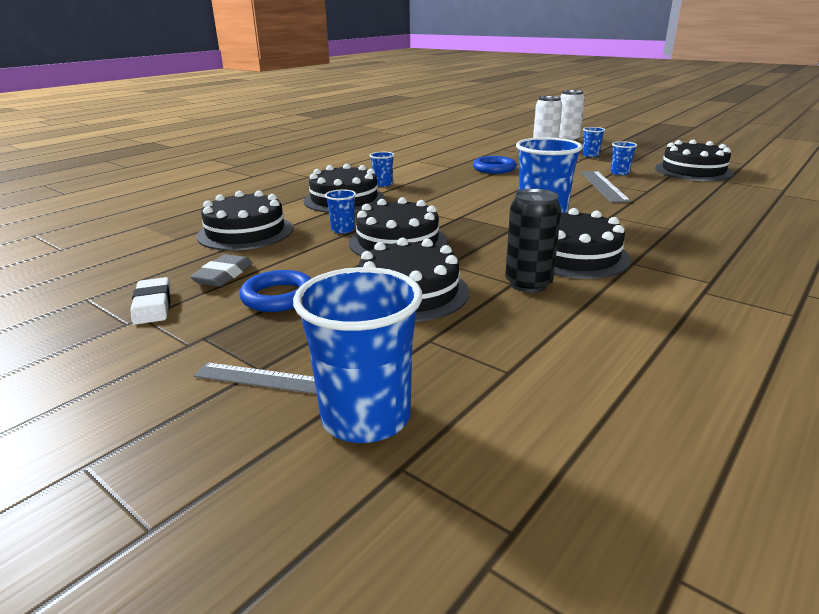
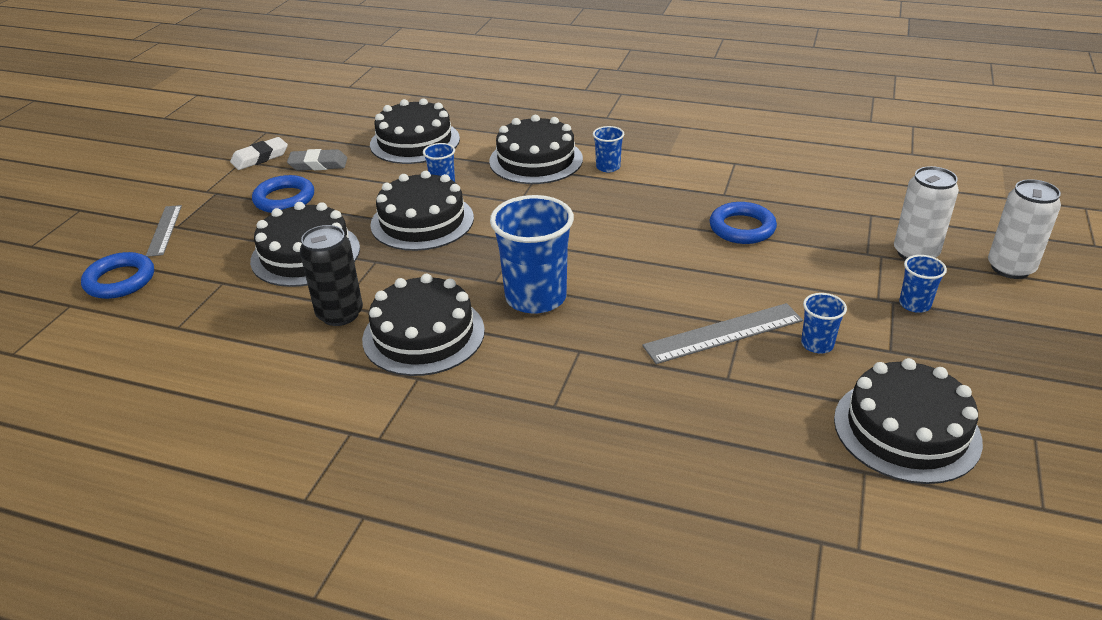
camera: 70 degrees right, 10 degrees up
blue cup [293,267,422,443] -> blue ring [81,252,154,299]

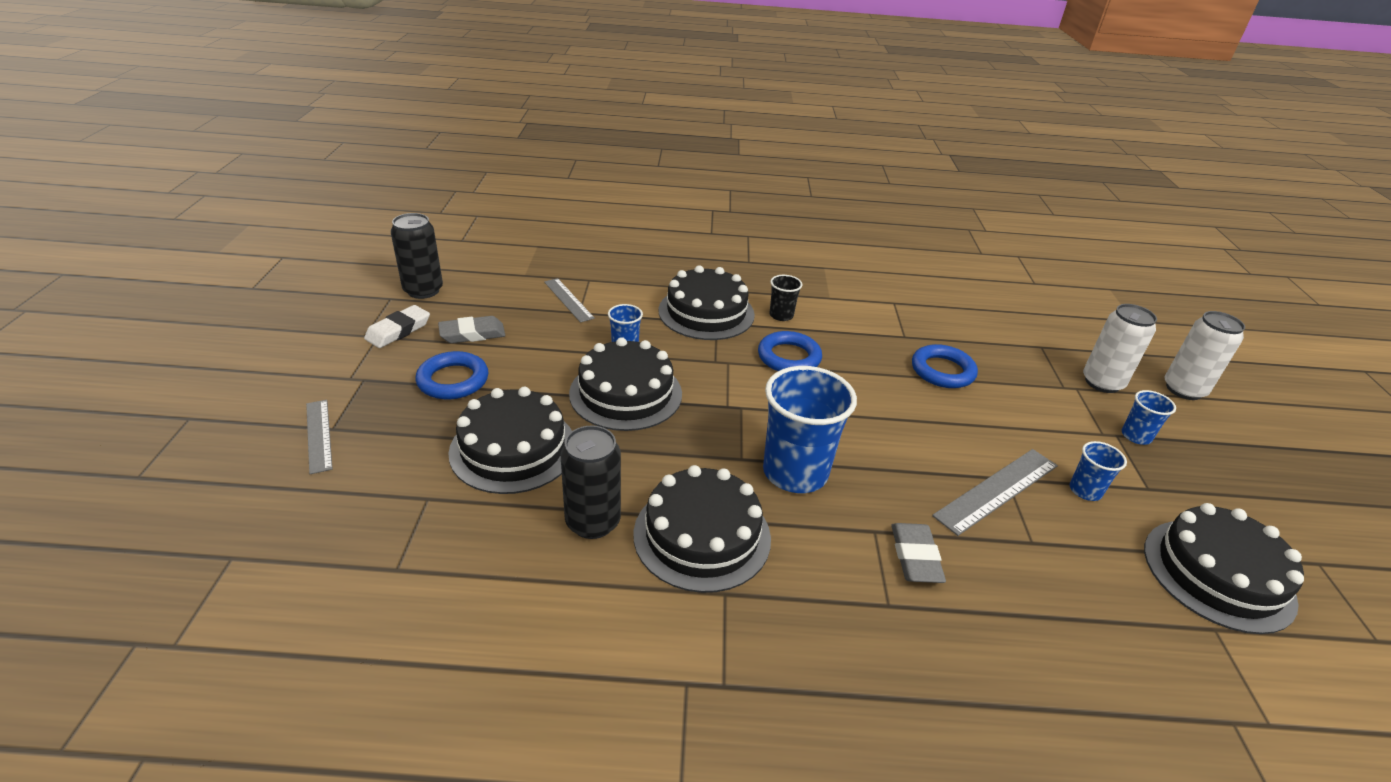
camera: 20 degrees left, 0 degrees up
blue ring [81,252,154,299] -> blue ring moved to [758,331,822,371]
black cake [370,98,460,164] -> grey ruler [544,278,595,323]
blue cup [593,126,624,172] -> black cup [770,275,802,321]
none -> black can [391,213,443,299]
none -> grey eraser [891,523,946,583]

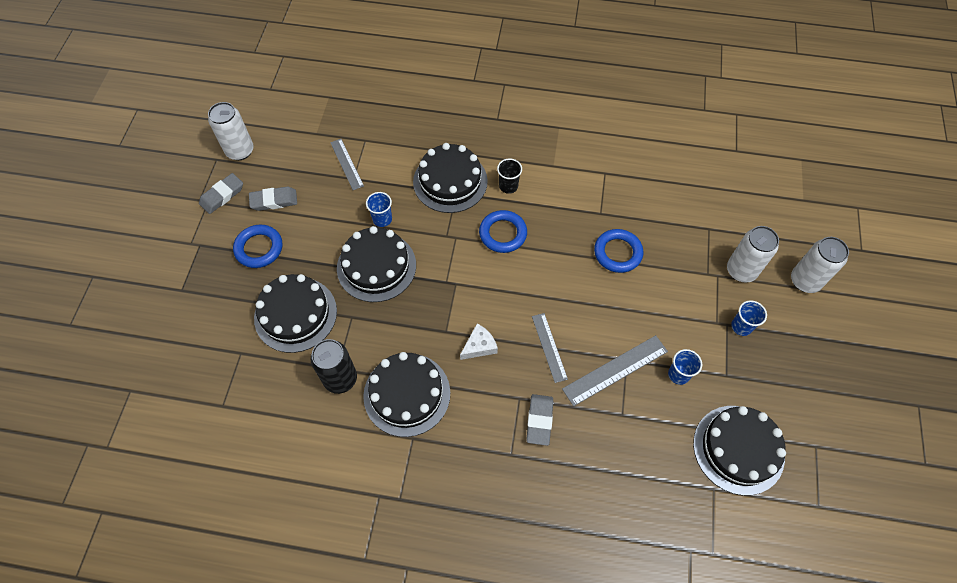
camera: 10 degrees right, 25 degrees up
grey ruler [306,400,333,474] -> grey ruler moved to [532,313,568,383]
white eraser [364,305,430,348] -> grey eraser [199,173,243,214]
black can [391,213,443,299] -> white can [208,102,254,160]
blue cup [763,366,857,493] -> white cheese [460,324,498,360]

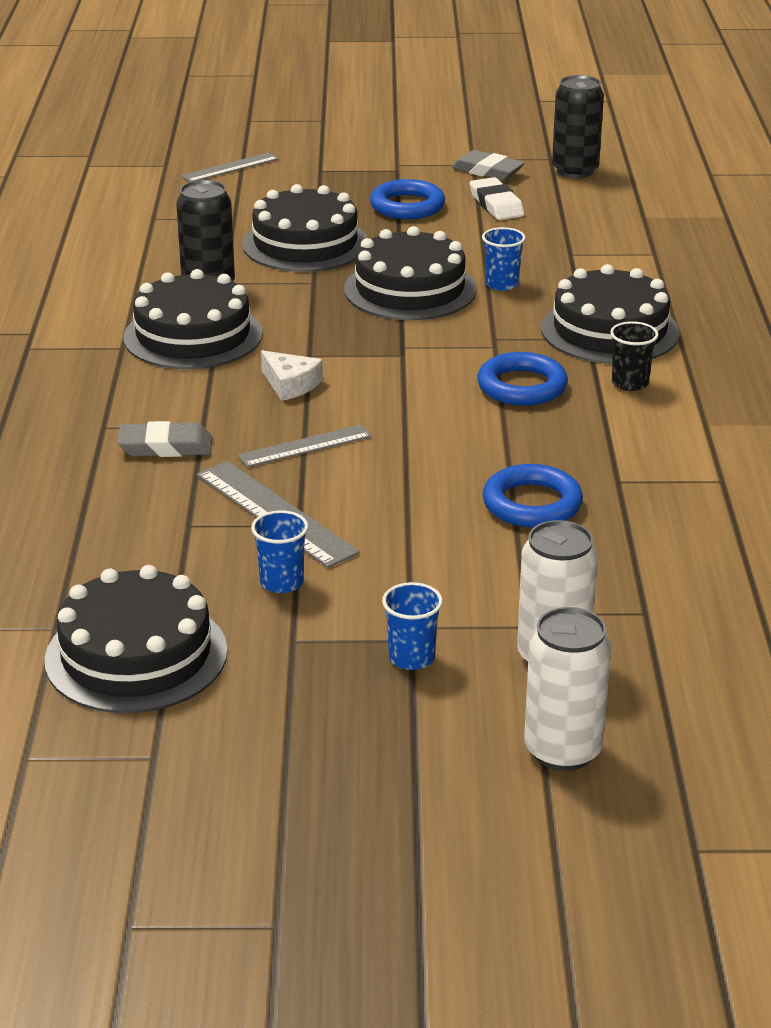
camera: 80 degrees right, 30 degrees down
white can [208,102,254,160] -> black can [552,75,604,178]
grey eraser [249,187,297,211] -> white eraser [470,177,524,220]
grey ruler [330,139,364,190] -> grey ruler moved to [181,152,279,182]

